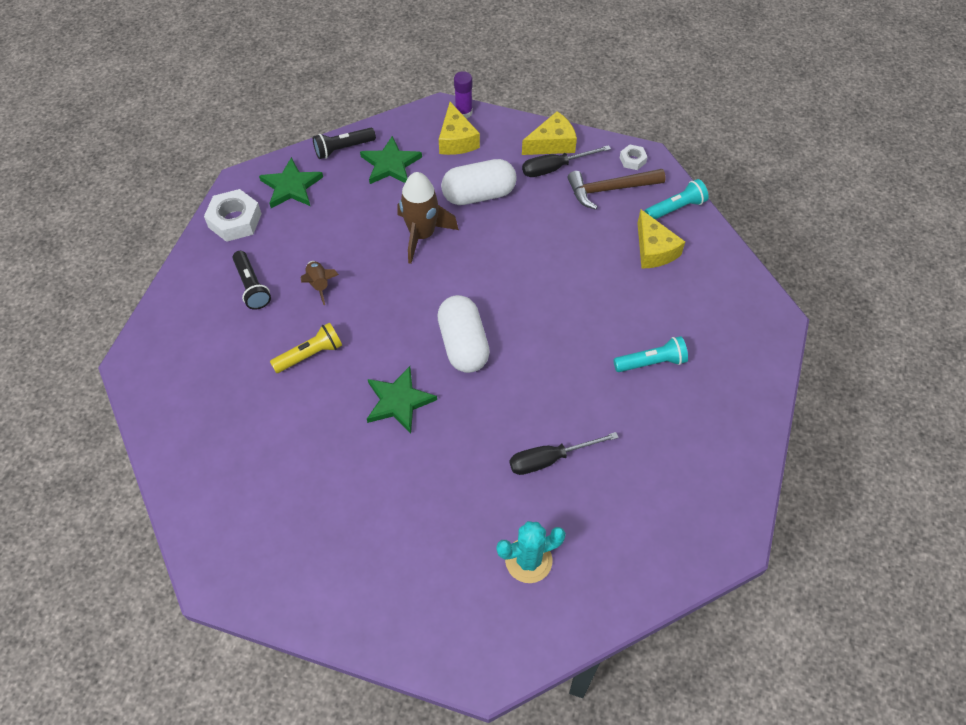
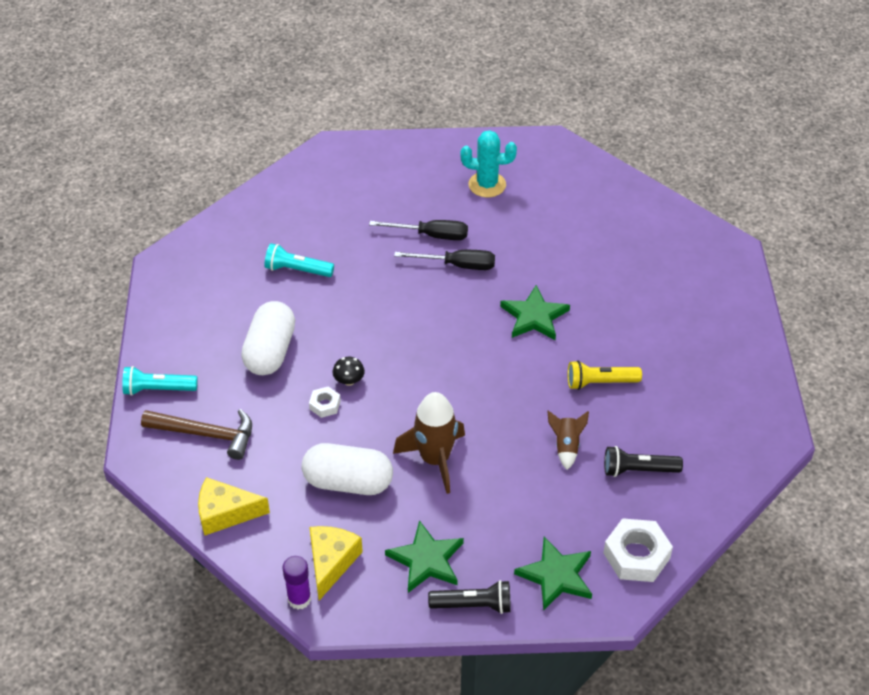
camera: 155 degrees left, 10 degrees down
black flashlight [232,251,271,310] -> black flashlight turned 90 degrees counterclockwise [604,446,683,477]
white capsule [437,295,490,373] -> white capsule moved to [241,301,295,375]
black screwdriver [522,145,611,177] -> black screwdriver moved to [394,250,495,270]
white nut [620,144,647,170] -> white nut moved to [309,386,341,418]
yellow cheese [637,210,685,269] -> none
none -> black mushroom [333,357,365,386]

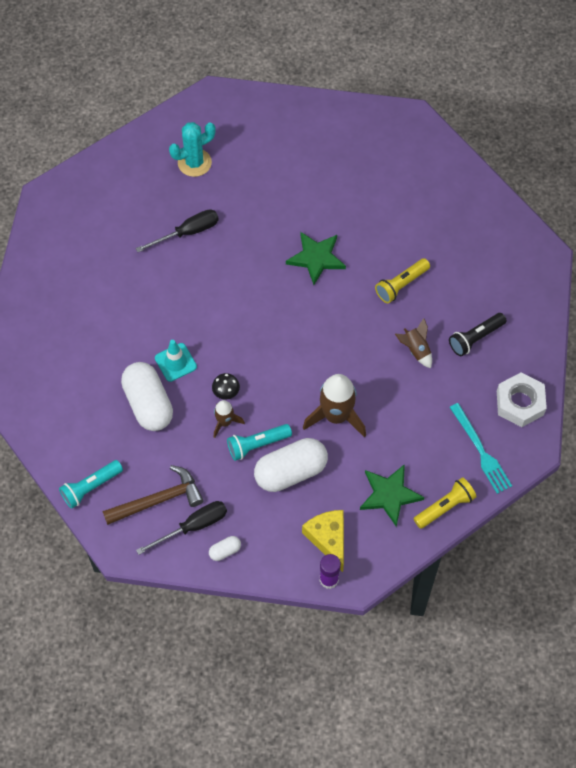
camera: 35 degrees left, 15 degrees up
yellow cheese [198,477,270,536] -> white capsule [209,536,241,561]
turquoise flashlight [265,243,334,277] -> turquoise flashlight moved to [227,424,292,461]
white nut [309,386,341,418] -> brown rocket [214,400,245,438]
black screwdriver [394,250,495,270] -> black screwdriver moved to [136,501,227,555]
black flashlight [428,580,511,614] -> yellow flashlight [414,477,476,529]
green star [514,537,592,611] -> turquoise fork [450,403,512,494]
none -> turquoise traffic cone [155,340,197,382]

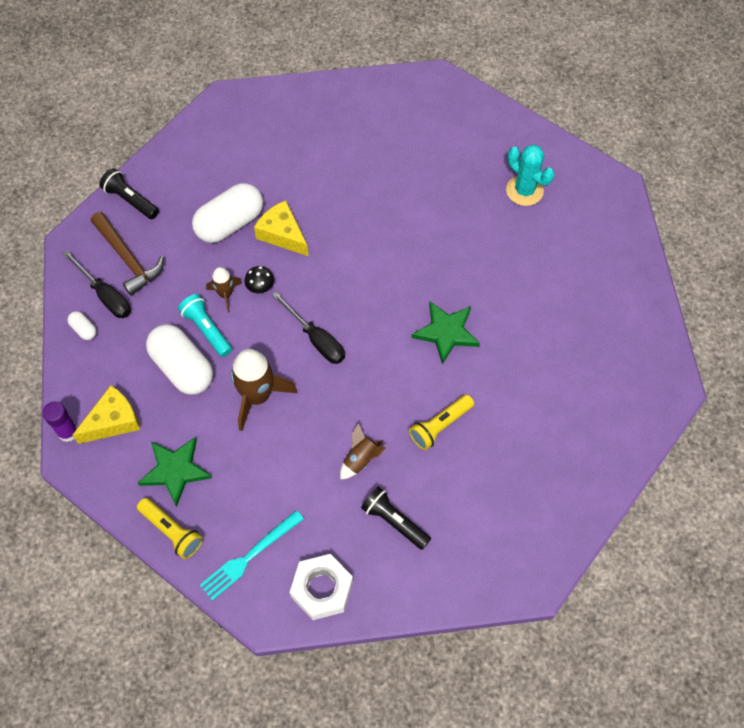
camera: 75 degrees right, 0 degrees up
turquoise flashlight [59,460,123,509] -> black flashlight [99,168,159,219]
black screwdriver [136,209,219,252] -> black screwdriver moved to [272,292,345,364]
turquoise traffic cone [155,340,197,382] -> yellow cheese [254,200,309,256]
yellow flashlight [375,258,430,303] -> yellow flashlight turned 75 degrees counterclockwise [409,394,474,450]

